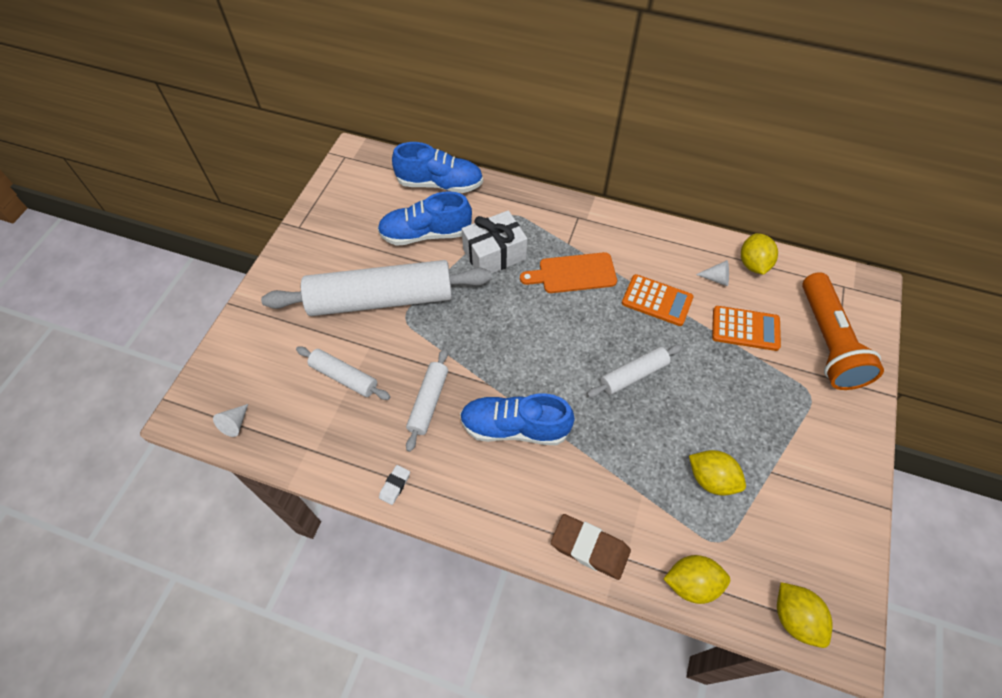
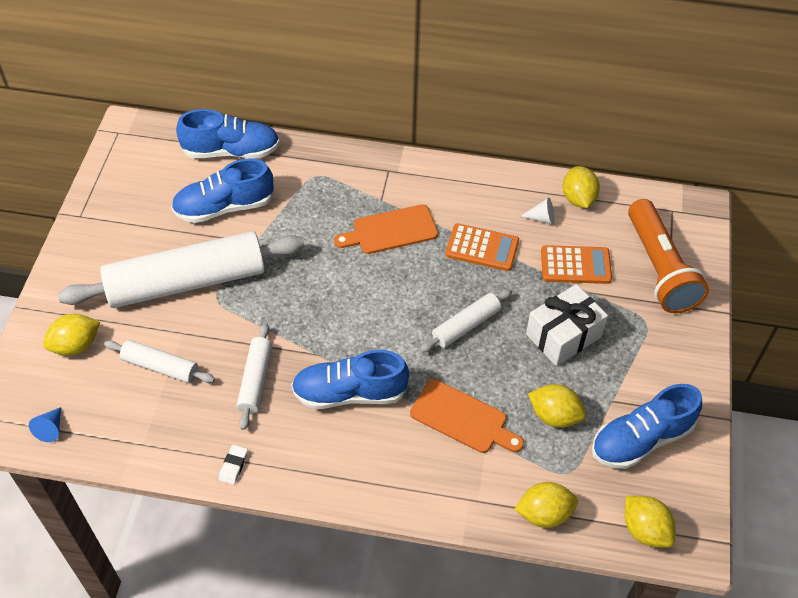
camera: 10 degrees left, 5 degrees down
white cone [213,404,248,437] -> blue cone [29,407,61,442]
white gift [462,210,527,274] -> white gift moved to [526,284,608,366]
brown eraser [551,514,631,580] -> none
none -> yellow lemon [43,314,100,356]
none -> orange cutting board [410,379,524,453]
none -> blue shoe [592,384,702,469]

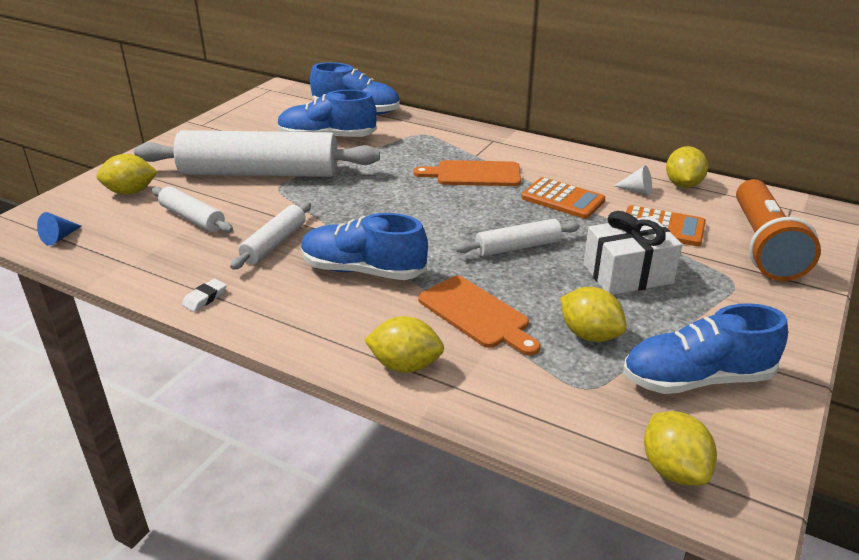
camera: 20 degrees right, 20 degrees down
yellow lemon [514,482,578,528] -> yellow lemon moved to [364,316,444,373]

